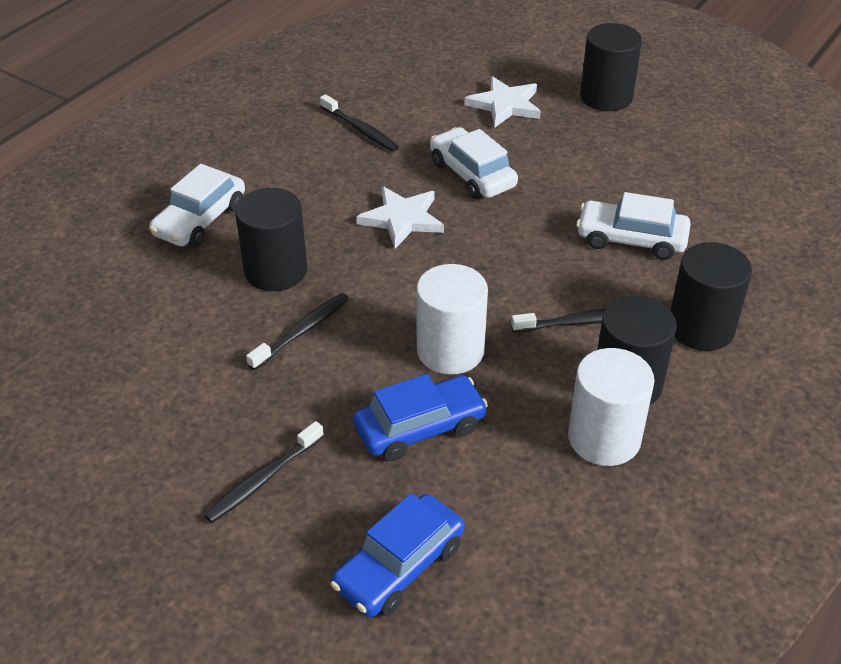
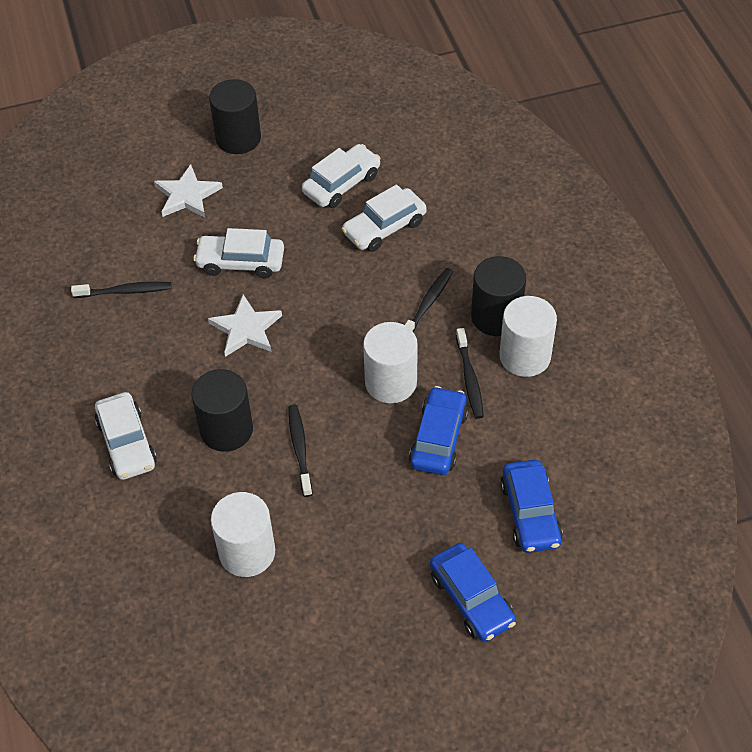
camera: 50 degrees left, 10 degrees up
black toothbrush [204,421,324,523] -> black toothbrush moved to [456,328,484,419]
black cylinder [670,242,752,351] -> none
none -> white cylinder [211,492,275,577]
none -> white car [302,144,381,208]
none -> blue car [430,543,516,642]

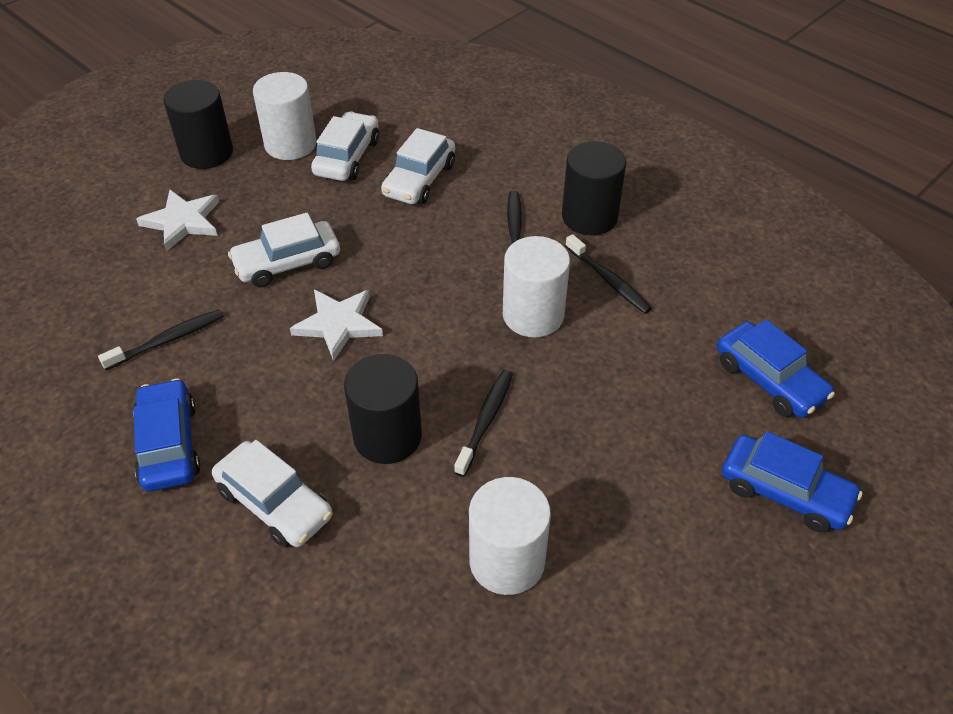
camera: 30 degrees left, 5 degrees down
black toothbrush [288,404,313,497] -> black toothbrush turned 60 degrees clockwise [454,370,513,477]
blue car [409,386,468,475] -> blue car moved to [133,378,200,491]
white cylinder [500,296,557,377] -> white cylinder moved to [253,72,317,160]

